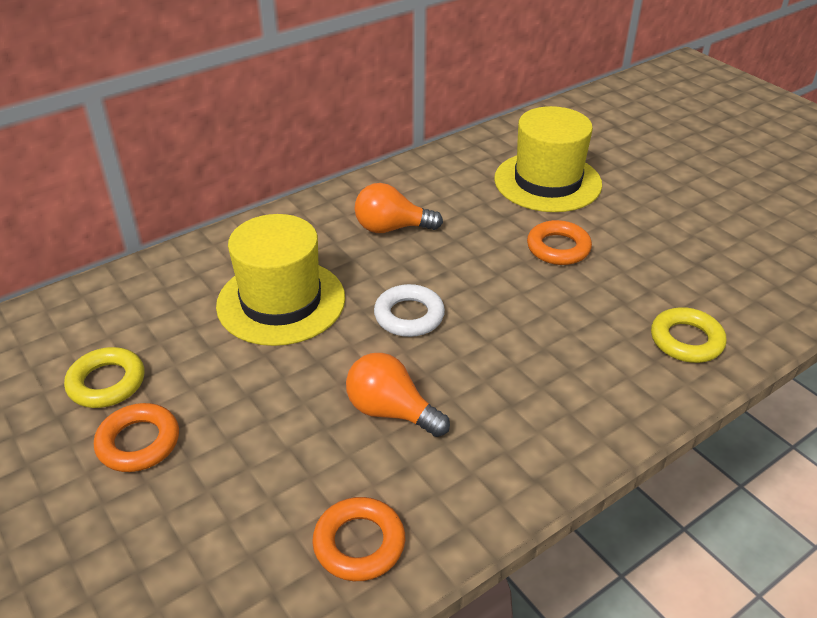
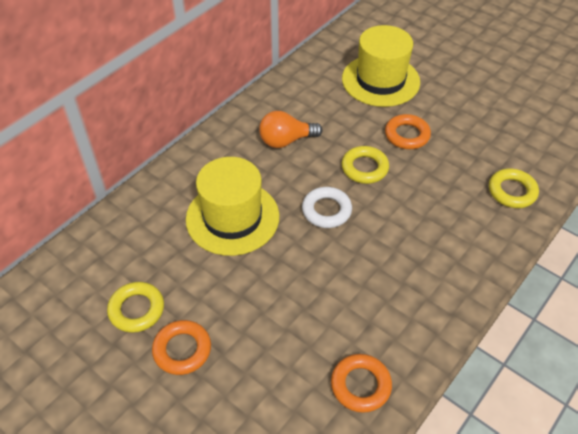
camera: 15 degrees left, 10 degrees up
orange light bulb [346,353,450,437] -> none
none -> yellow ring [342,146,389,184]

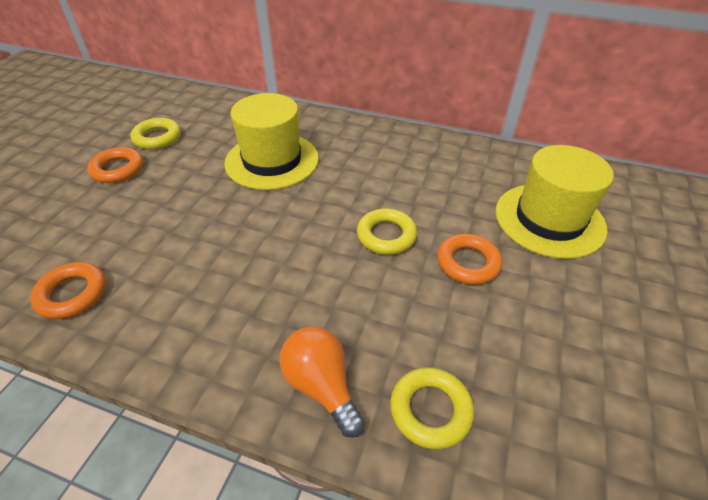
camera: 70 degrees right, 5 degrees down
orange light bulb [259,111,323,148] -> orange light bulb moved to [279,327,365,438]
white ring [302,187,352,228] -> none

